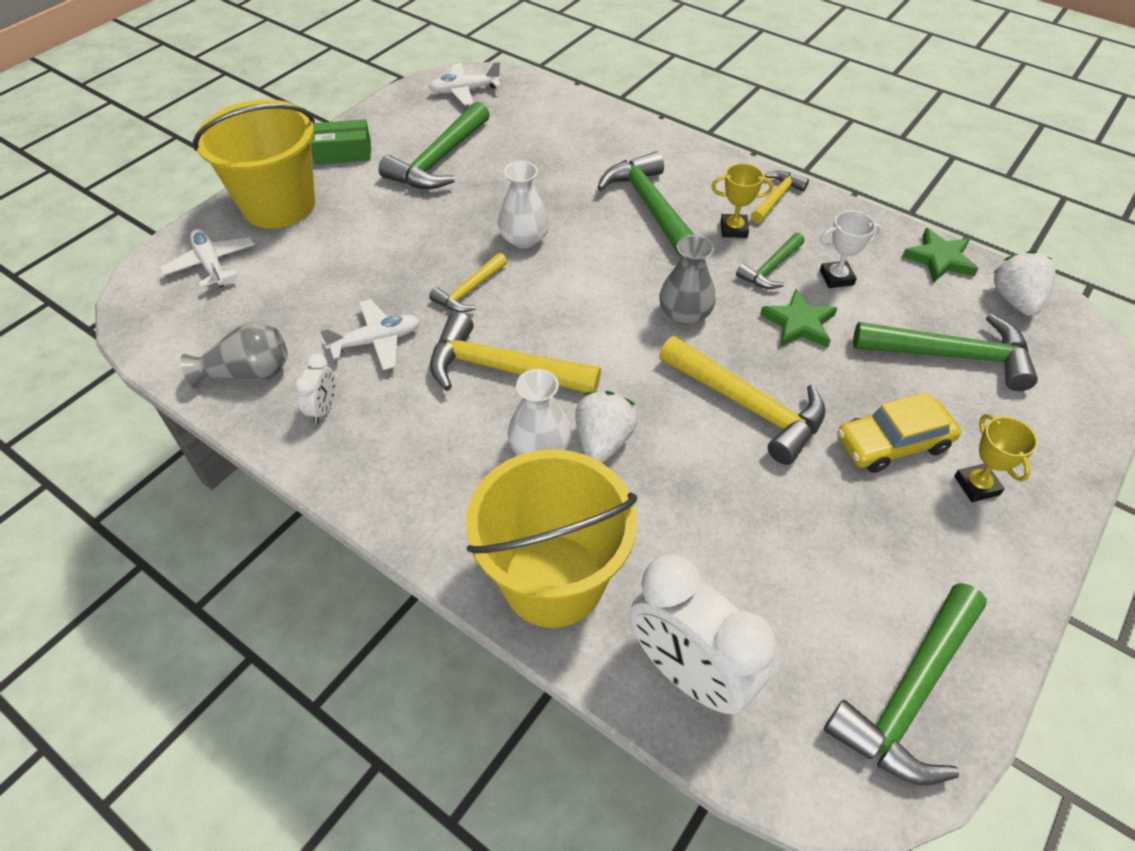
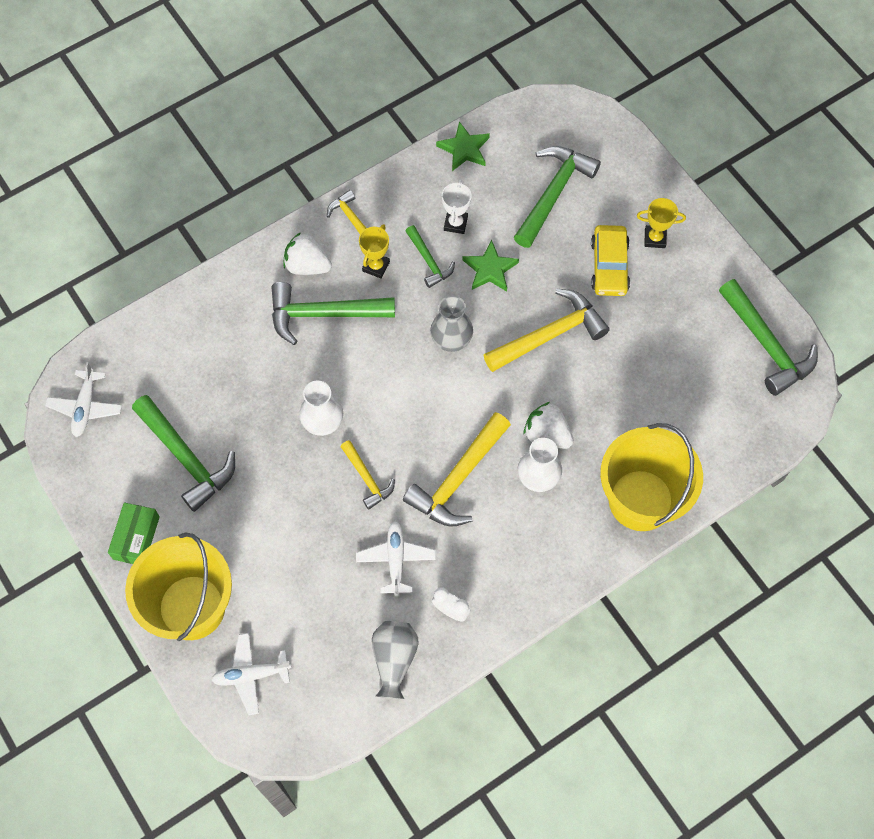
camera: 70 degrees left, 15 degrees up
white clock [629,554,776,714] -> none
white strawberry [993,250,1056,316] -> white strawberry moved to [283,232,332,275]

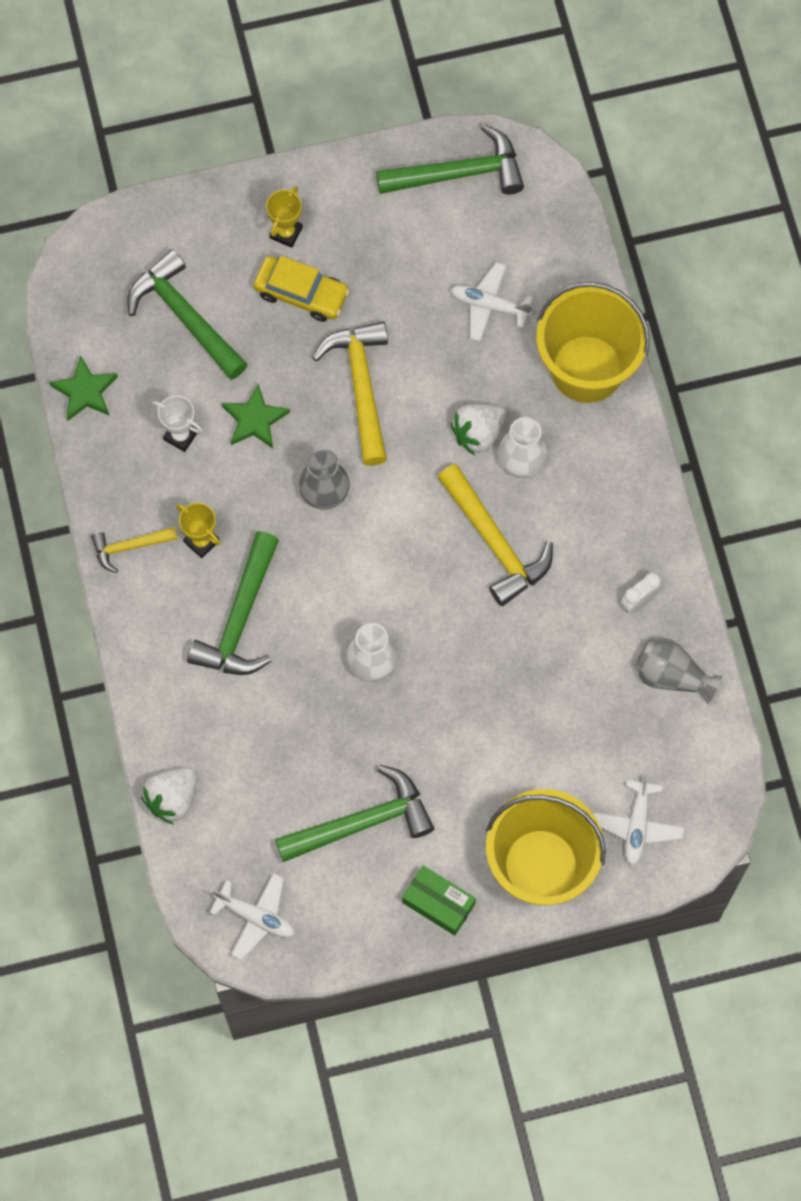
camera: 70 degrees left, 5 degrees up
white strawberry [283,232,332,275] -> white strawberry moved to [141,767,197,824]
yellow hammer [340,440,395,510] -> none
white plane [356,521,436,597] -> white plane moved to [451,262,533,342]
green hammer [406,225,455,288] -> none

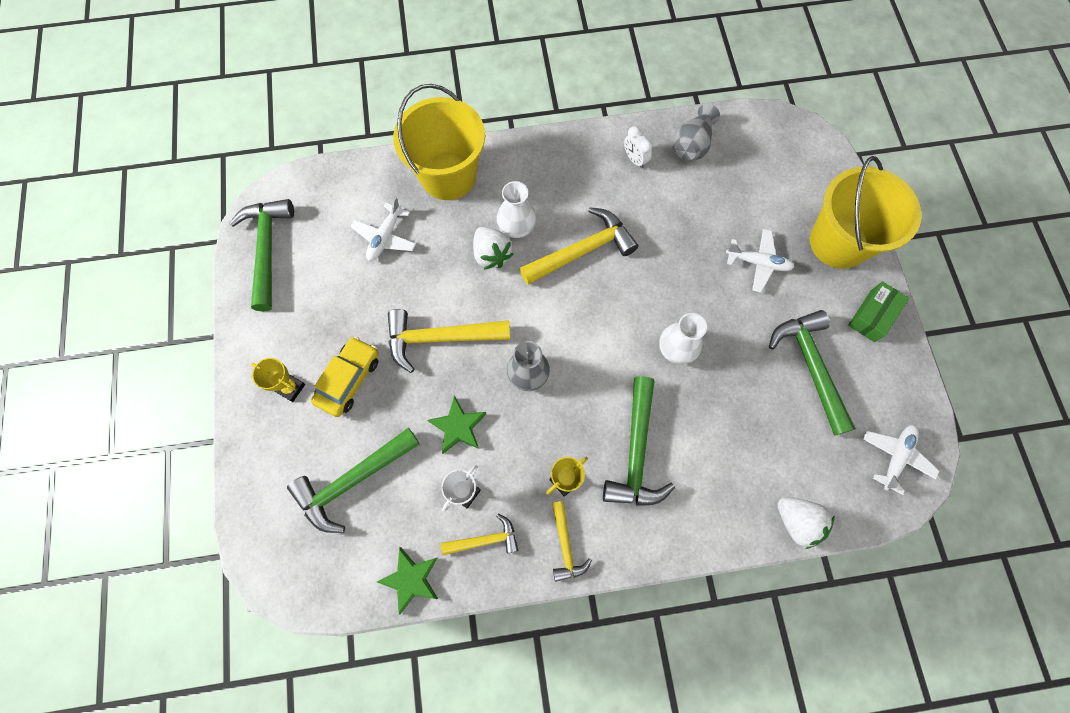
camera: 85 degrees left, 0 degrees up
green hammer [187,531,279,675] -> green hammer turned 75 degrees clockwise [603,376,675,506]
white plane [593,774,684,865] -> white plane moved to [726,229,794,293]
none -> yellow hammer [441,514,519,555]

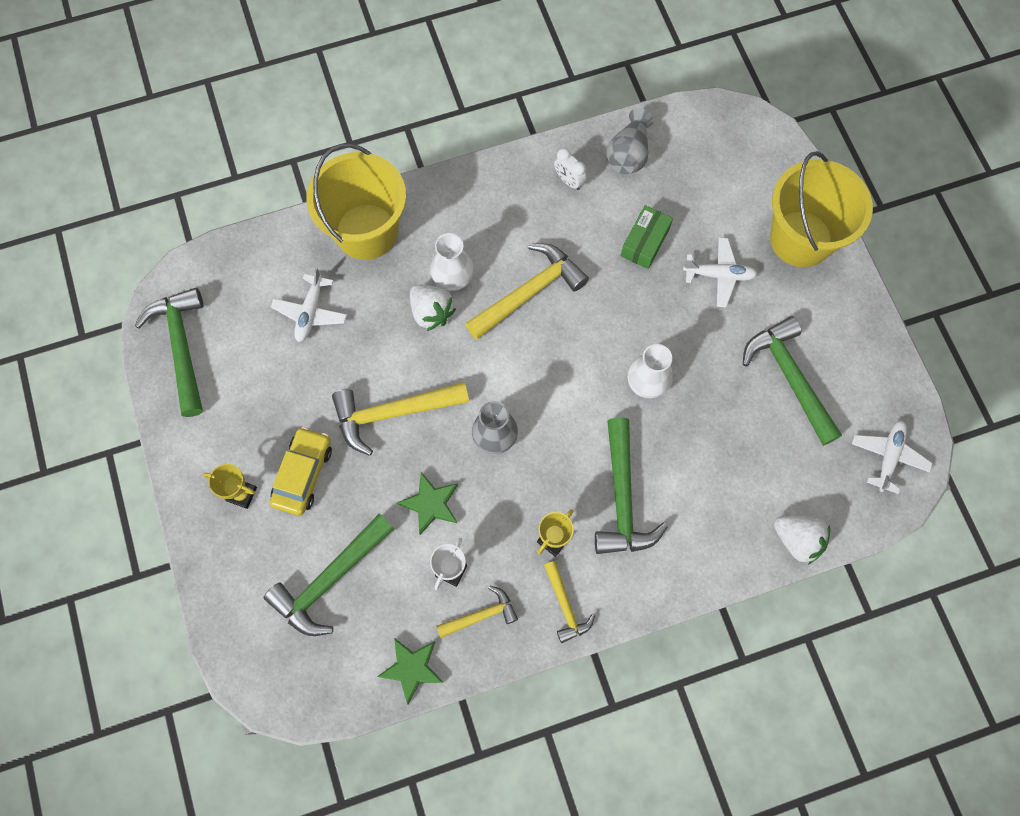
camera: 10 degrees left, 0 degrees up
green box [848,281,909,342] -> green box moved to [621,205,673,269]

